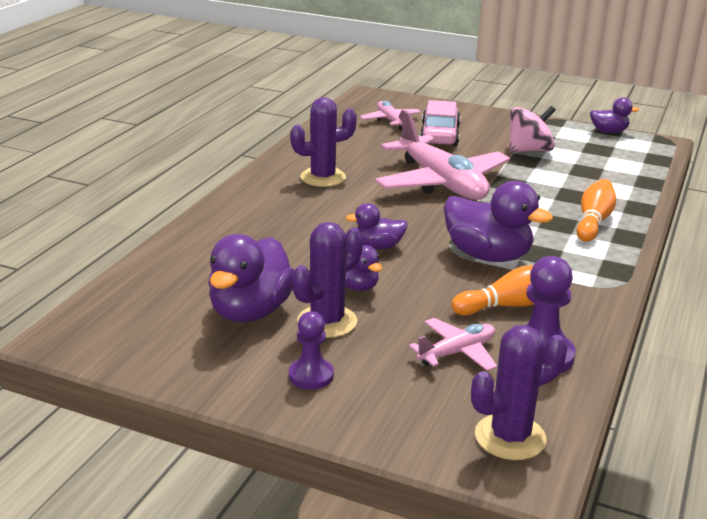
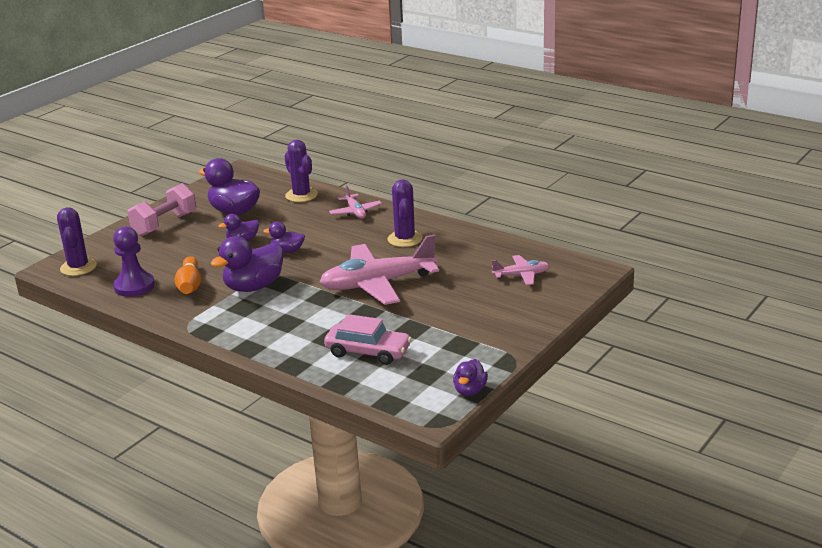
camera: 105 degrees right, 0 degrees up
purple pawn [289,311,334,390] -> pink dumbbell [128,183,196,236]
purple cactus [292,222,363,338] -> purple cactus moved to [284,140,318,202]
purple duck [346,203,408,249] -> purple duck turned 90 degrees counterclockwise [263,222,305,253]
pink plane [409,318,497,371] -> pink plane moved to [329,185,382,219]
pink car [420,100,460,146] -> pink car moved to [324,314,412,365]
pink spinning top [509,106,556,152] -> none
orange bowling pin [577,179,616,242] -> none

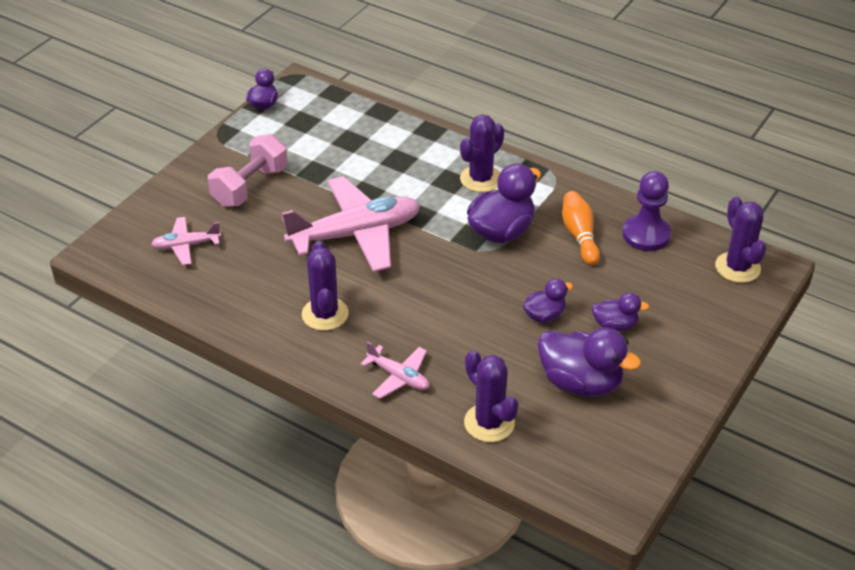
camera: 175 degrees right, 15 degrees up
pink dumbbell [128,183,196,236] -> pink dumbbell moved to [208,134,288,207]
purple duck [263,222,305,253] -> purple duck moved to [592,293,650,331]
pink car [324,314,412,365] -> none
pink plane [329,185,382,219] -> pink plane turned 150 degrees clockwise [360,341,429,399]
none -> purple cactus [460,114,504,192]

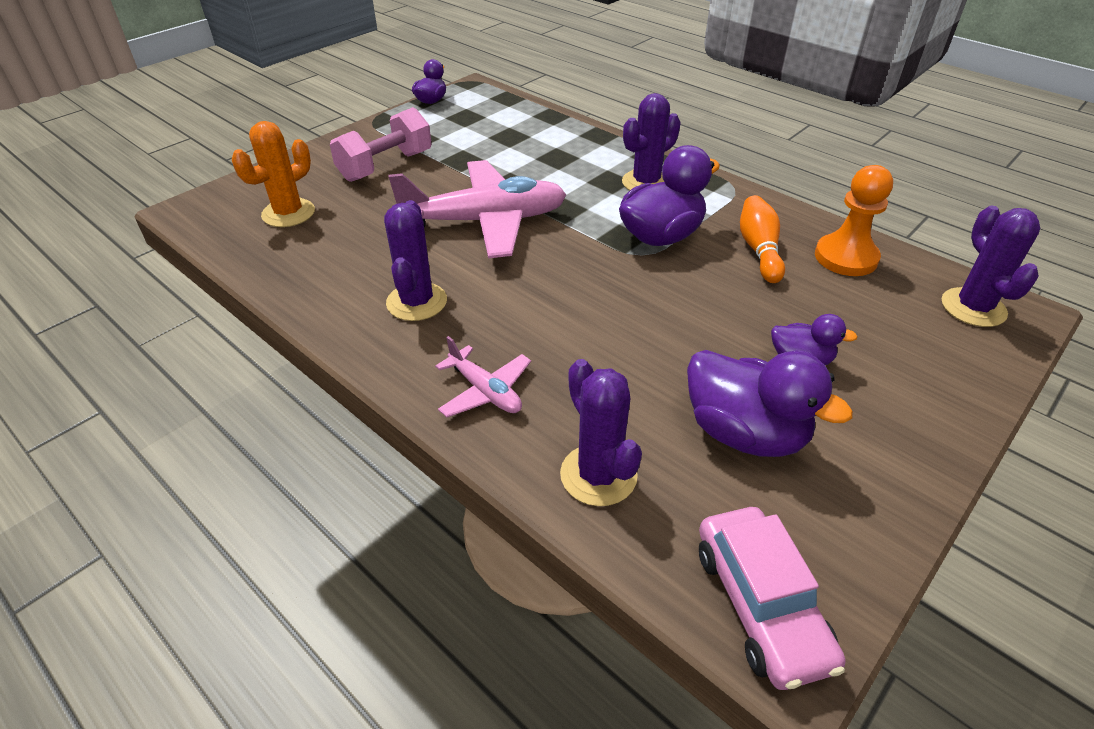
camera: 10 degrees right, 0 degrees up
pink plane [151,217,221,265] -> orange cactus [232,121,315,227]
purple duck [523,279,573,323] -> none
purple pawn [623,171,671,251] -> orange pawn [815,165,893,276]
none -> pink car [699,507,846,690]

